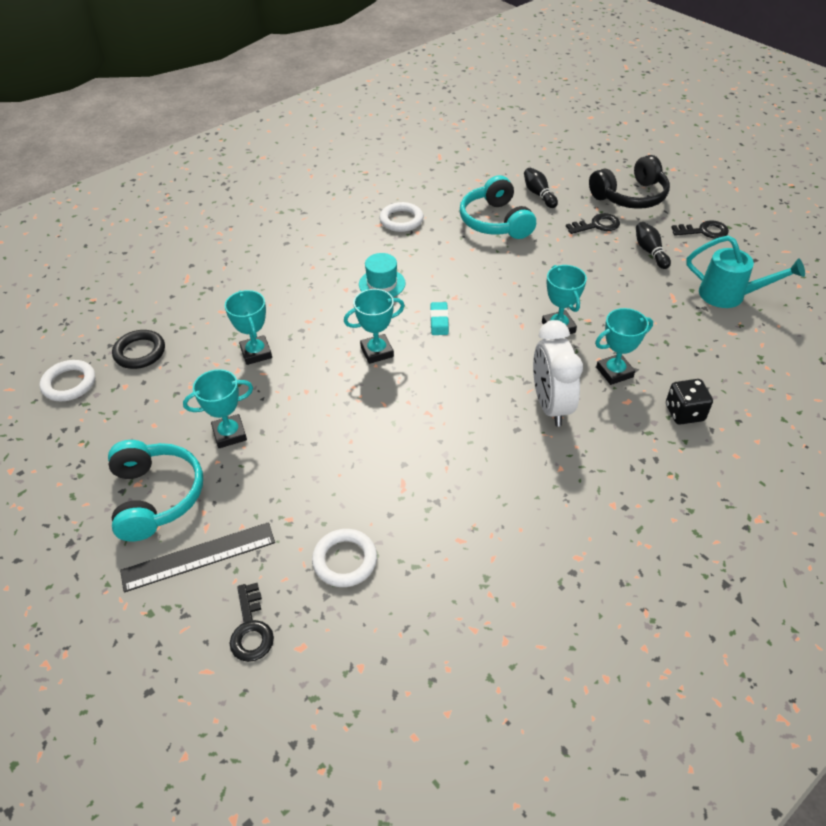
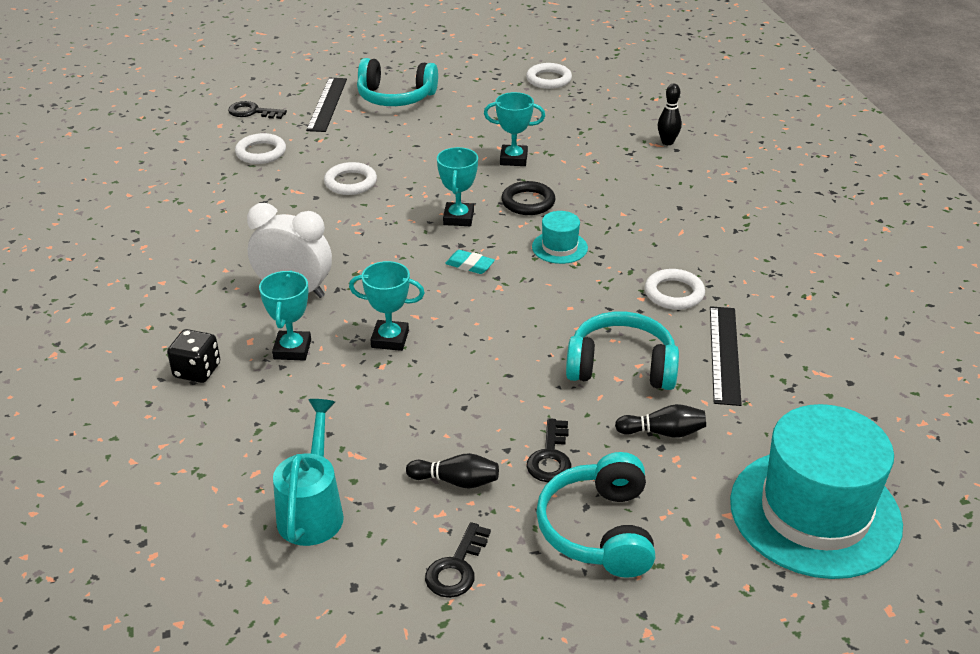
camera: 115 degrees right, 10 degrees down
black ring [112,330,165,369] -> black ring moved to [501,181,556,215]
turquoise trophy [183,369,253,448] -> none
black headphones [589,155,670,209] -> turquoise headphones [536,452,655,578]
turquoise watering can [686,235,805,308] -> turquoise watering can turned 135 degrees clockwise [273,399,344,546]
none -> white ring [324,162,377,195]
none -> black bowling pin [658,84,682,145]
none -> black ruler [710,306,742,406]
none -> turquoise hat [730,404,903,579]

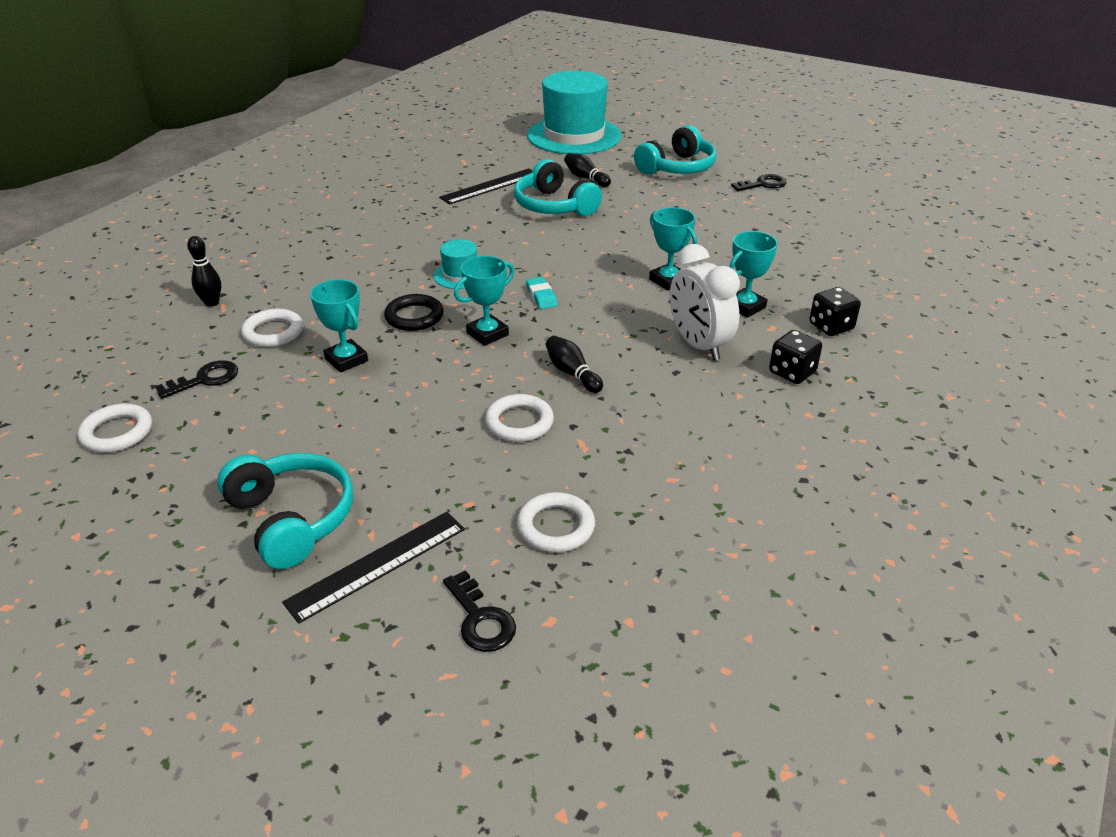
camera: 135 degrees left, 0 degrees up
turquoise watering can [273,399,344,546] -> none
black bowling pin [406,453,499,489] -> black bowling pin moved to [546,336,603,393]
black key [526,418,571,482] -> black key moved to [155,360,238,399]
white ring [645,269,705,310] -> white ring moved to [241,309,303,347]
none -> black dice [769,330,822,384]

